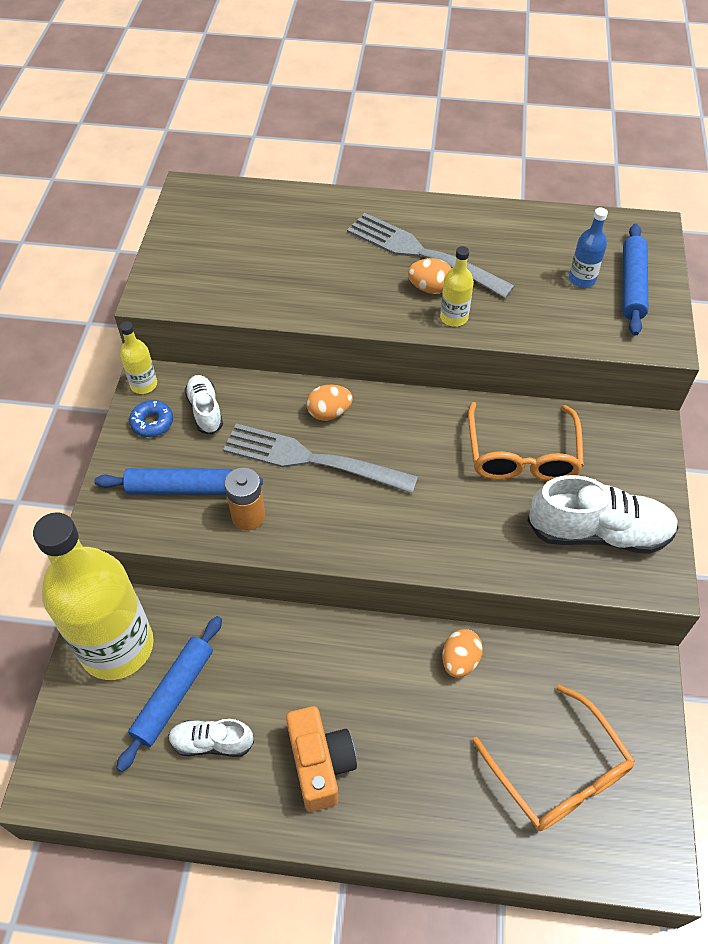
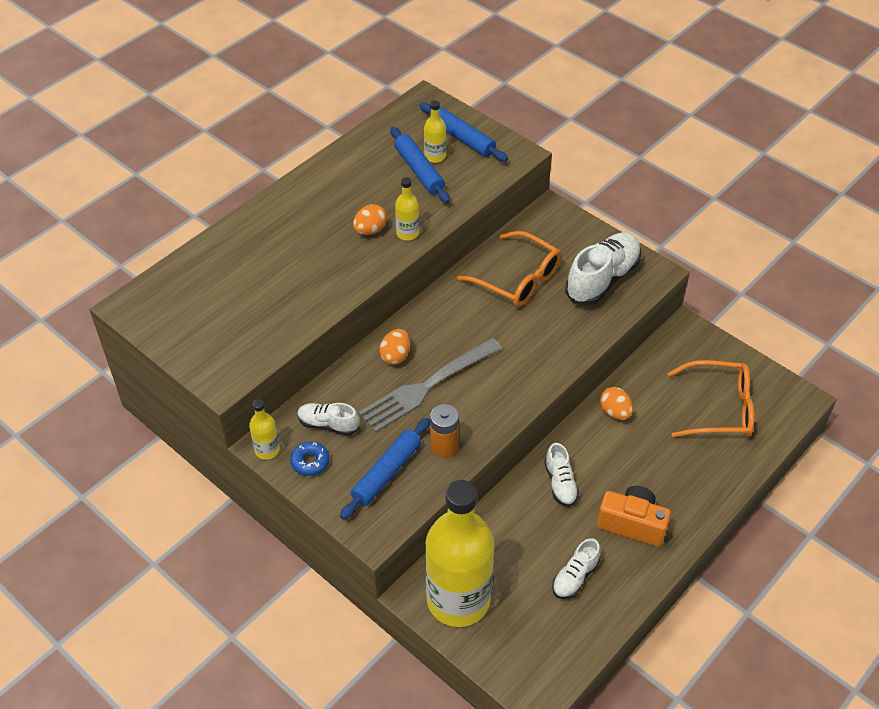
camera: 55 degrees left, 5 degrees down
blue rolling pin [116,616,222,772] -> blue rolling pin moved to [390,127,450,203]
grey fork [347,213,515,298] -> none
blue bottle [569,208,608,288] -> yellow bottle [424,100,446,163]
none -> white shoe [544,443,579,507]

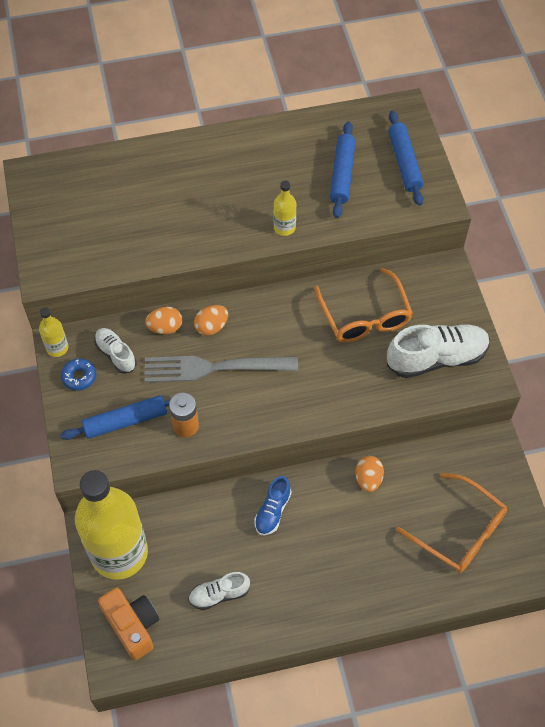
camera: 35 degrees right, 10 degrees up
orange egg [353,204,387,235] -> orange egg moved to [145,307,182,334]
yellow bottle [424,100,446,163] -> none
white shoe [544,443,579,507] -> blue shoe [254,476,292,535]
orange camera [597,486,671,547] -> orange camera moved to [98,588,159,661]

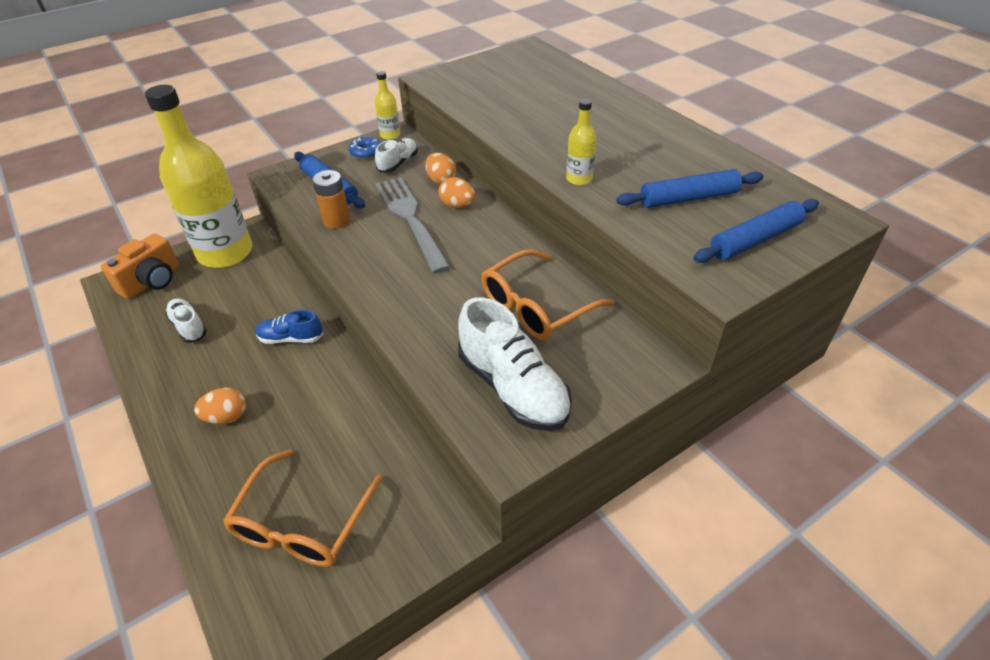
camera: 70 degrees right, 15 degrees down
orange egg [355,456,384,492] -> orange egg moved to [194,388,246,424]

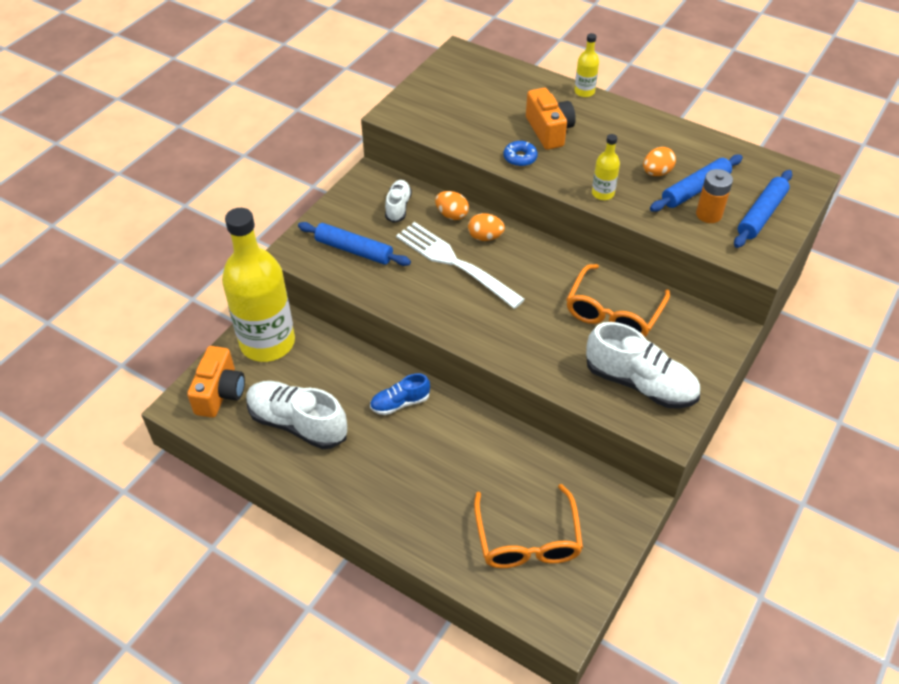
camera: 25 degrees left, 5 degrees up
white shoe [165,298,207,343] -> white shoe [246,381,347,449], size x1.81
orange egg [194,388,246,424] -> orange egg moved to [643,147,676,176]
orange battery [312,170,350,228] -> orange battery moved to [696,169,733,223]
blue donut [349,137,380,159] -> blue donut moved to [504,141,538,167]
yellow bottle [375,71,400,140] -> yellow bottle moved to [574,33,599,97]
grey fork [375,177,451,274] -> white fork [396,222,525,309]
none -> orange camera [526,88,576,150]

